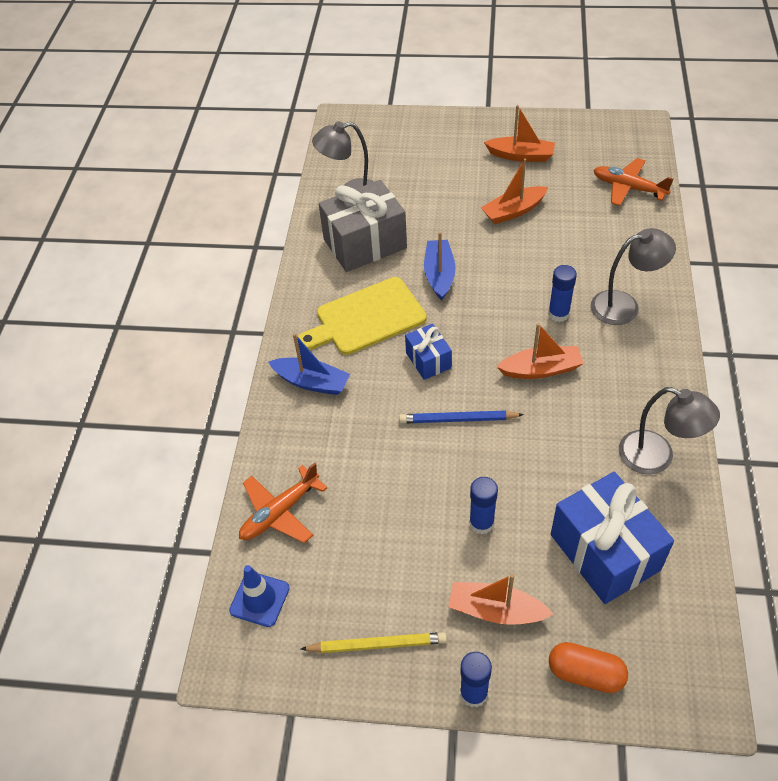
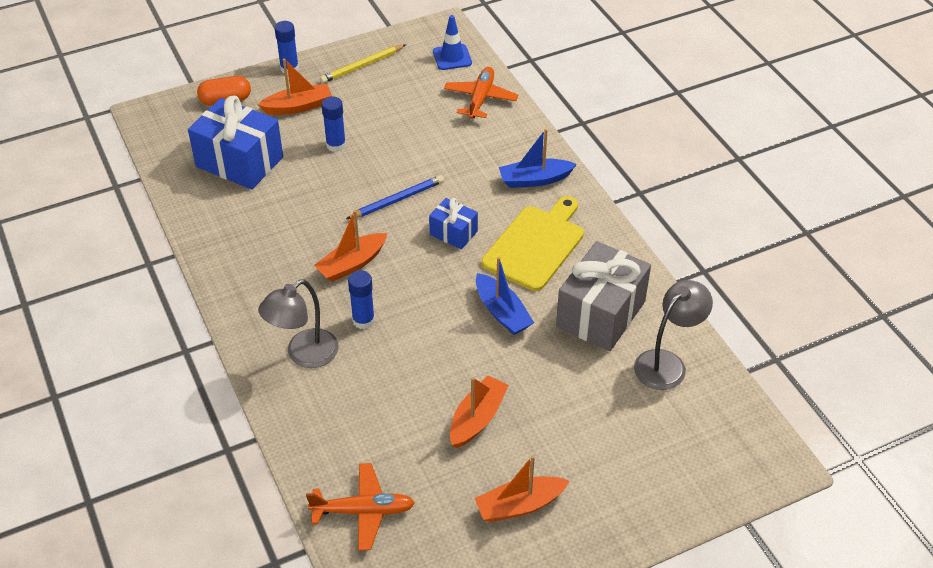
camera: 145 degrees right, 5 degrees down
grey lamp [619,387,720,475] -> none

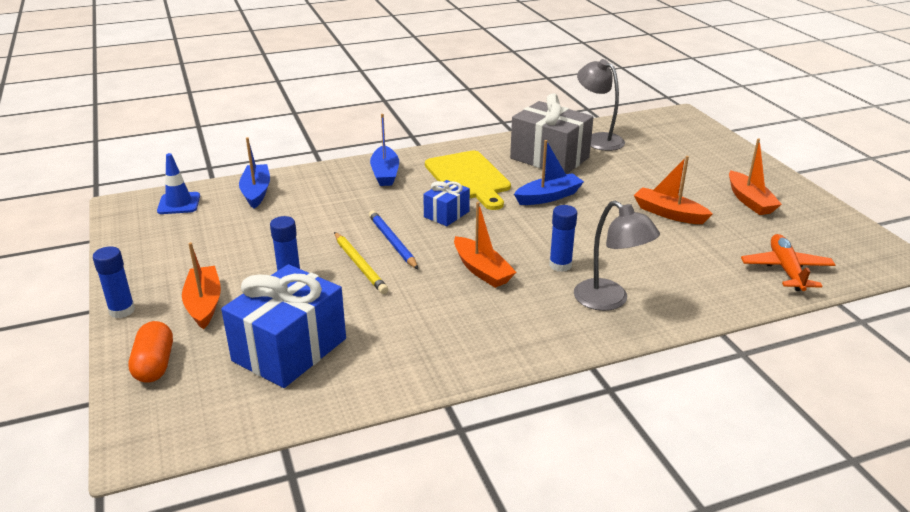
camera: 85 degrees left, 15 degrees down
yellow pencil [320,44,406,83] -> yellow pencil moved to [334,232,388,294]
orange plane [444,67,518,119] -> blue boat [239,137,270,209]
yellow cutting board [481,196,584,291] -> yellow cutting board turned 150 degrees counterclockwise [425,150,511,210]

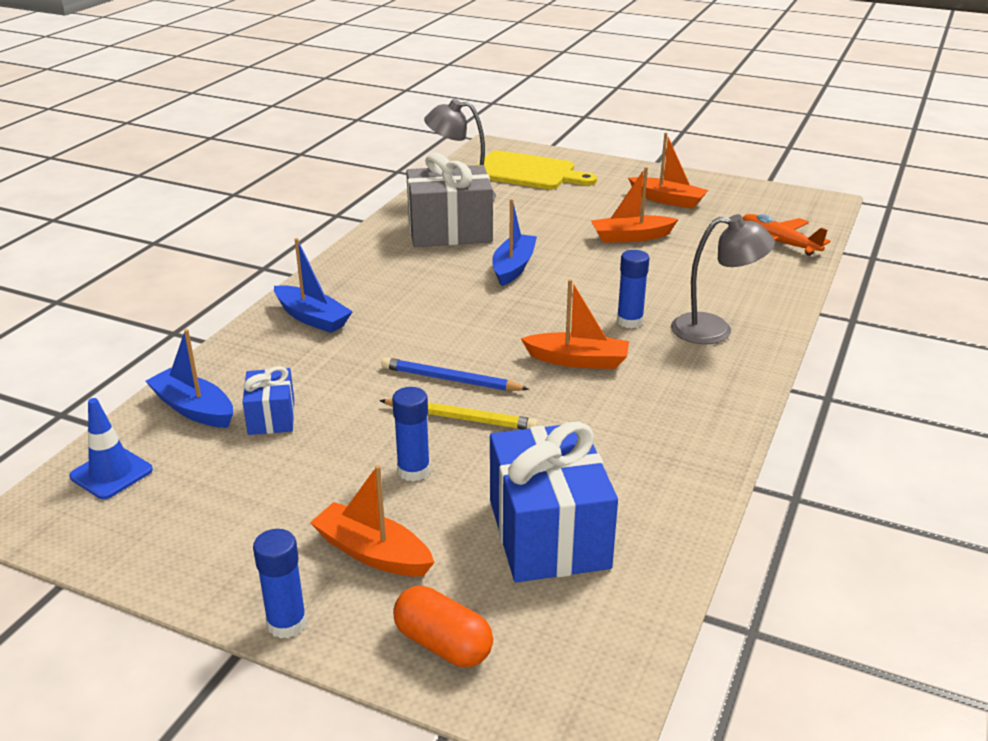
camera: 45 degrees left, 0 degrees up
blue gift [423,180,470,226] -> blue gift moved to [243,366,294,435]
yellow cutting board [425,150,511,210] -> yellow cutting board moved to [477,150,597,190]

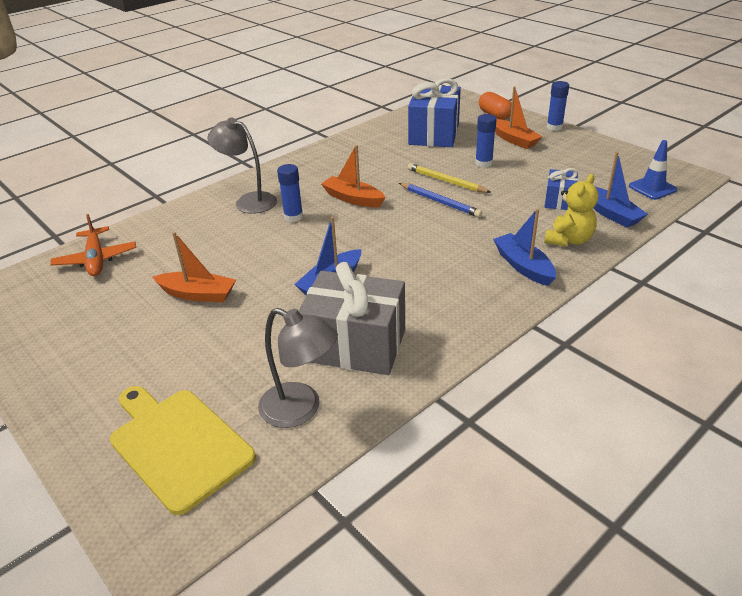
camera: 155 degrees left, 5 degrees up
orange boat [628,133,708,209] -> none
none -> yellow teddy bear [544,174,599,247]

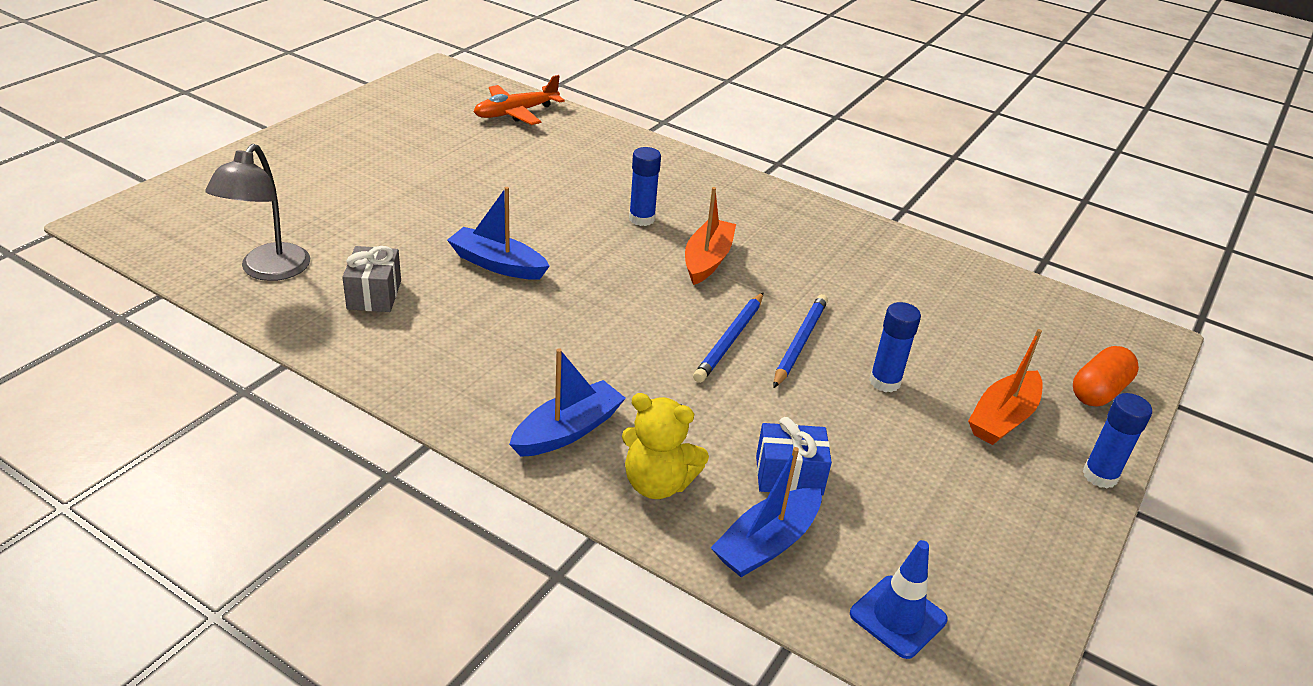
camera: 70 degrees right, 0 degrees up
yellow cutting board [110,386,256,515] -> none
orange boat [153,232,236,302] -> none
grey lamp [207,118,277,214] -> none
grey gift [298,262,405,375] -> grey gift [342,246,401,312], size x0.52
yellow pencil [407,163,491,193] -> blue pencil [773,294,828,388]
blue gift [408,78,461,147] -> none

